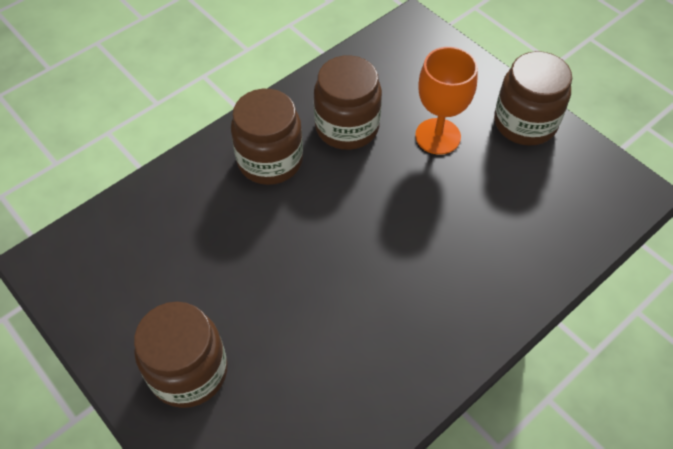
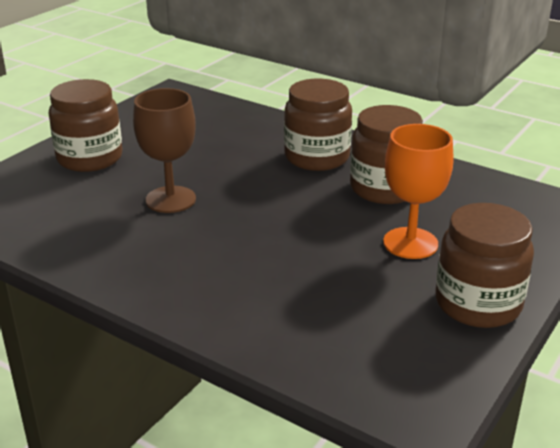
camera: 75 degrees right, 25 degrees down
none -> brown goblet [133,88,196,213]

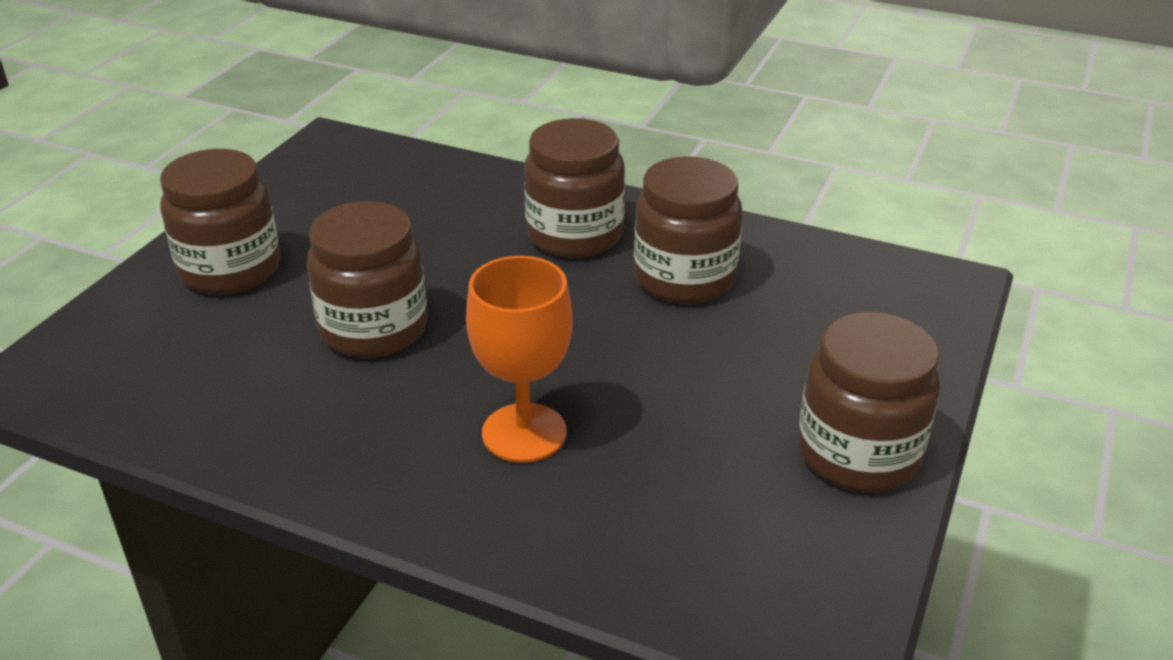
camera: 10 degrees left, 5 degrees up
brown goblet [133,88,196,213] -> brown jar [307,201,427,358]
orange goblet [383,124,453,259] -> orange goblet moved to [466,256,573,463]

